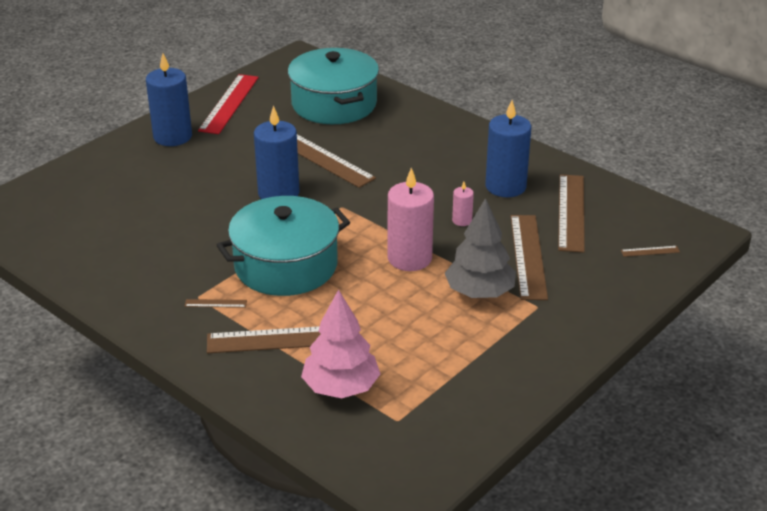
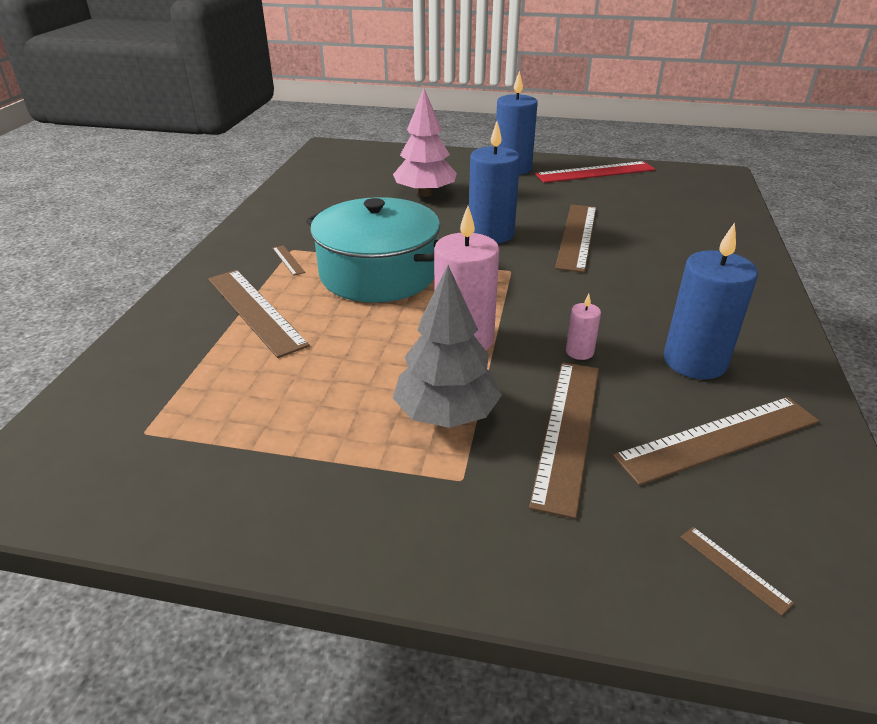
camera: 60 degrees right, 0 degrees up
turquoise pot [288,48,379,124] -> none
pink tree [301,289,380,398] -> pink tree moved to [393,89,457,197]
brown ruler [511,215,548,300] -> brown ruler turned 45 degrees counterclockwise [529,362,599,519]

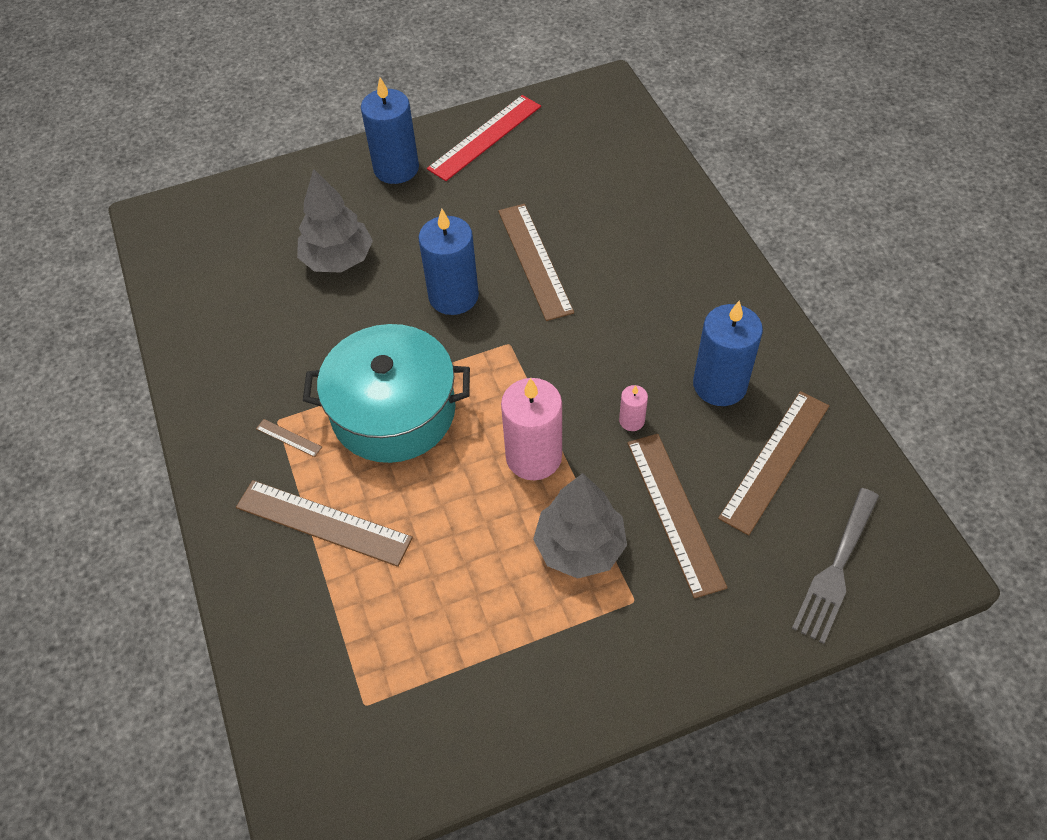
camera: 30 degrees left, 20 degrees up
pink tree [393,89,457,197] -> grey tree [297,169,373,273]
brown ruler [681,527,794,616] -> grey fork [792,488,879,644]

